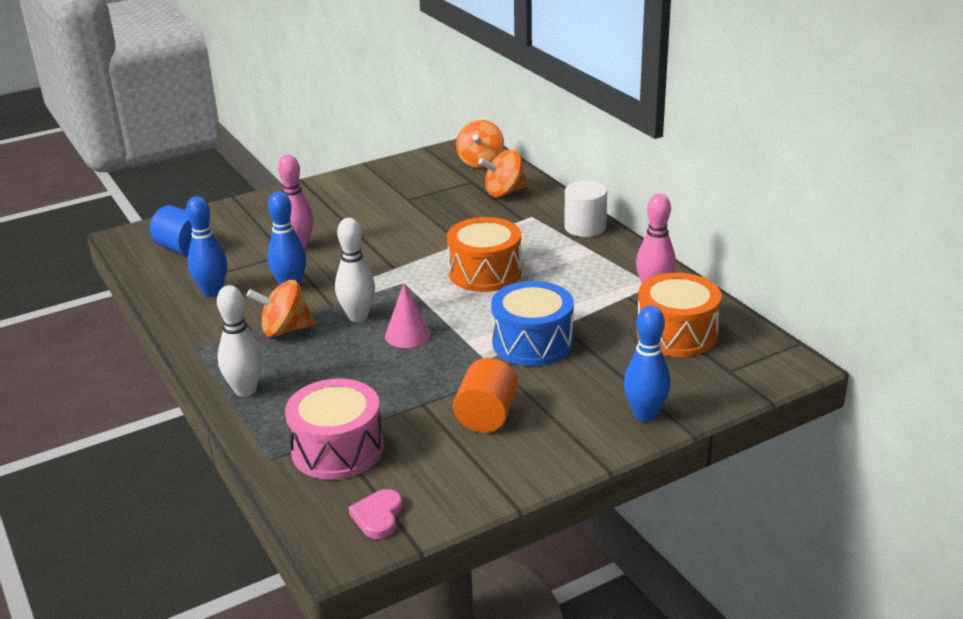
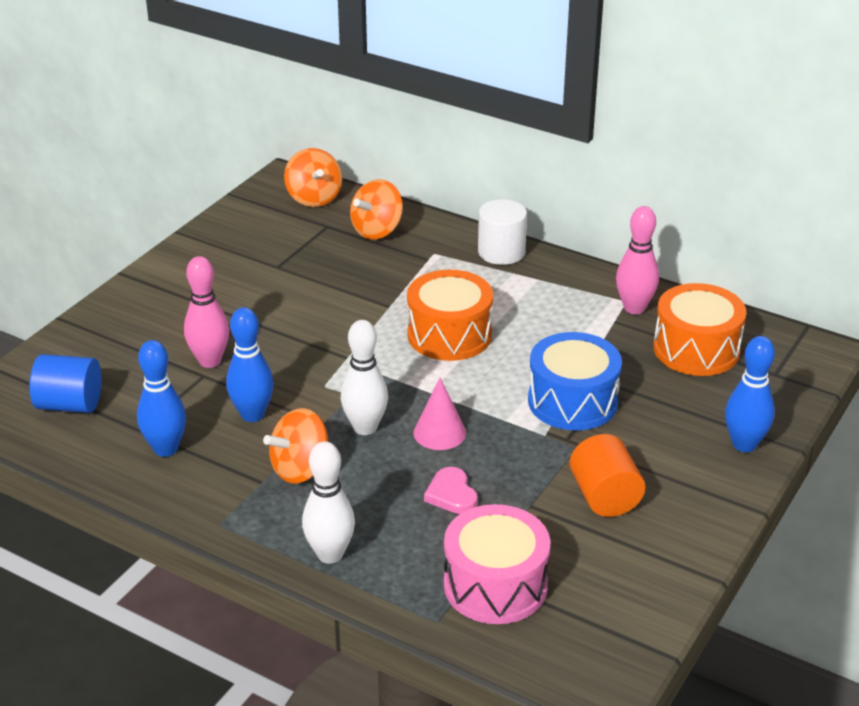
camera: 30 degrees left, 5 degrees up
pink heart [348,489,402,539] -> pink heart moved to [424,467,478,514]

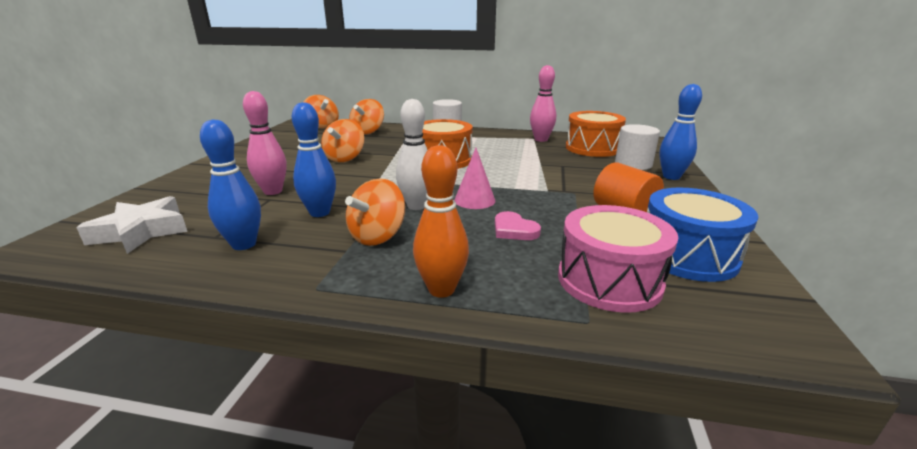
camera: 20 degrees left, 10 degrees down
blue cylinder [30,354,102,413] -> white star [76,196,187,254]
white bowling pin [302,441,355,564] -> orange bowling pin [413,145,469,298]
blue drum [528,332,622,430] -> blue drum moved to [647,188,759,282]
none -> orange spinning top [321,119,365,162]
none -> white cylinder [615,124,660,170]

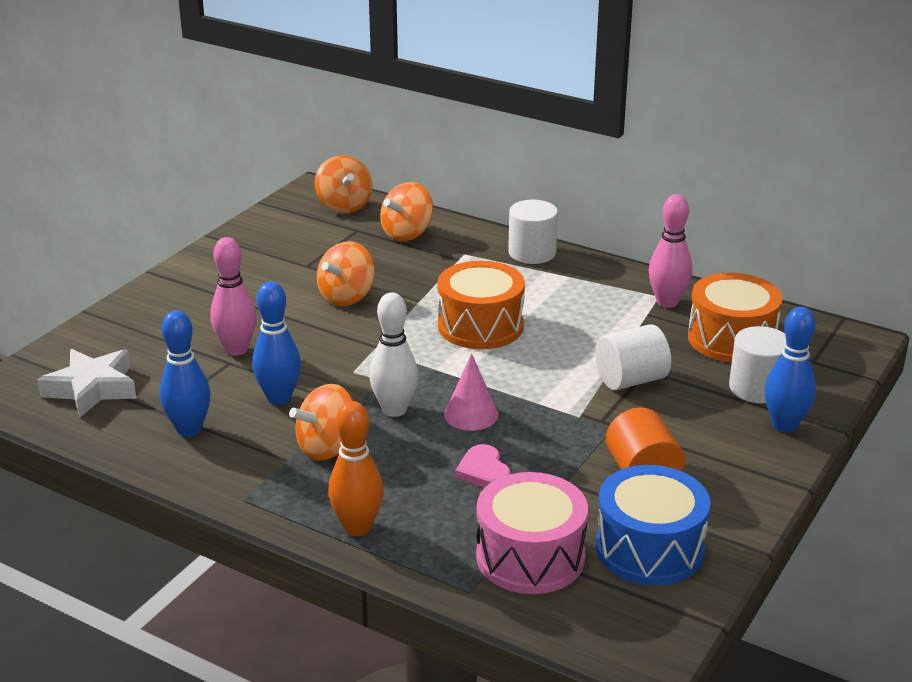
camera: 20 degrees right, 5 degrees up
none -> white cylinder [595,324,671,390]

